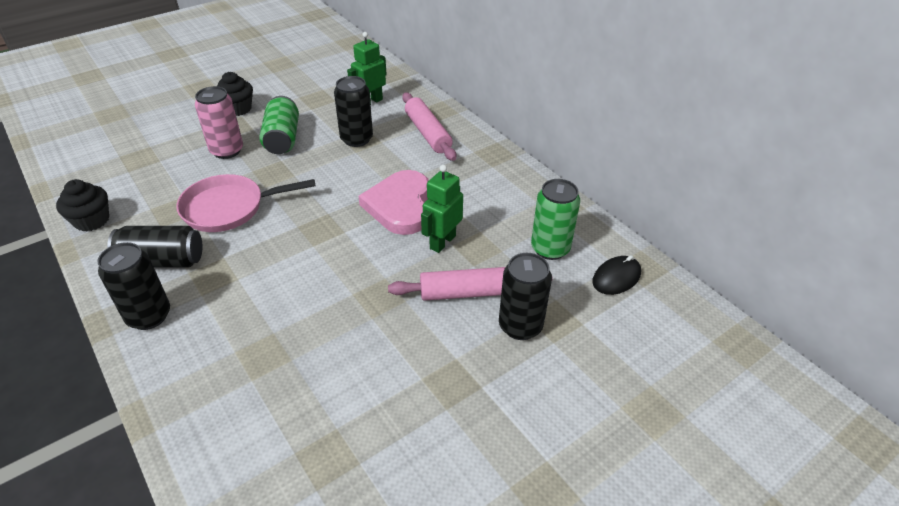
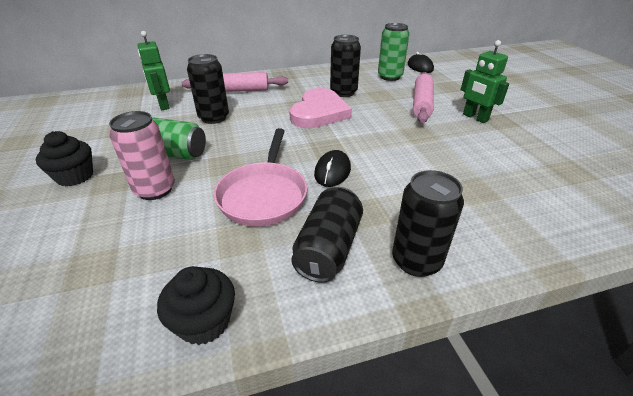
camera: 70 degrees left, 5 degrees down
pink heart [359,170,429,235] -> pink heart turned 90 degrees counterclockwise [289,88,352,128]
green robot [421,165,463,253] -> green robot moved to [461,40,509,123]
black can [499,253,552,340] -> black can moved to [330,35,361,97]
none -> black mouse [314,150,351,187]

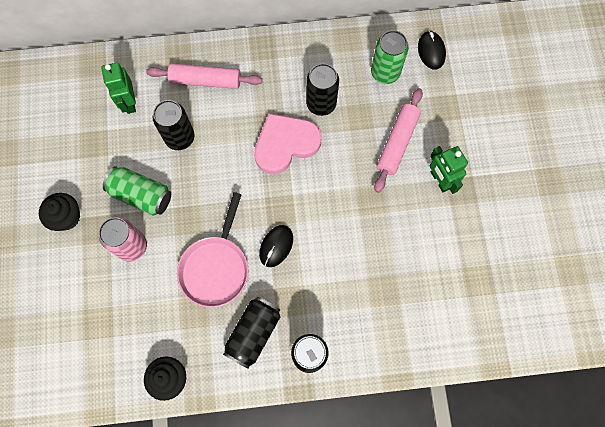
camera: 10 degrees right, 35 degrees up
pink heart [289,88,352,128] -> pink heart turned 150 degrees counterclockwise [254,113,322,174]

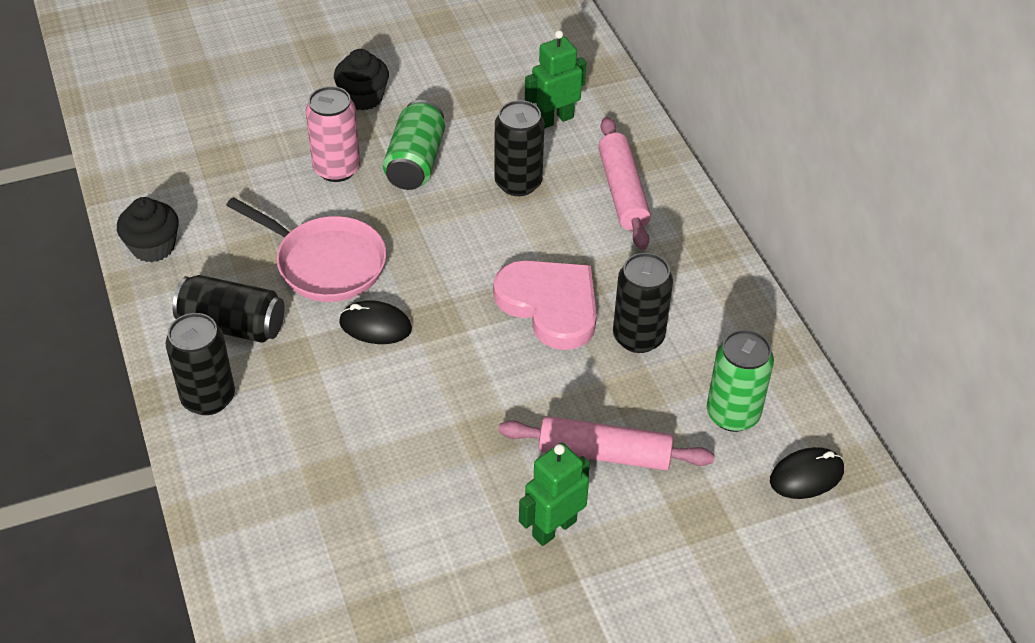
camera: 75 degrees right, 25 degrees down
pink pan [177,192,249,308] -> pink pan turned 150 degrees counterclockwise [226,197,386,302]

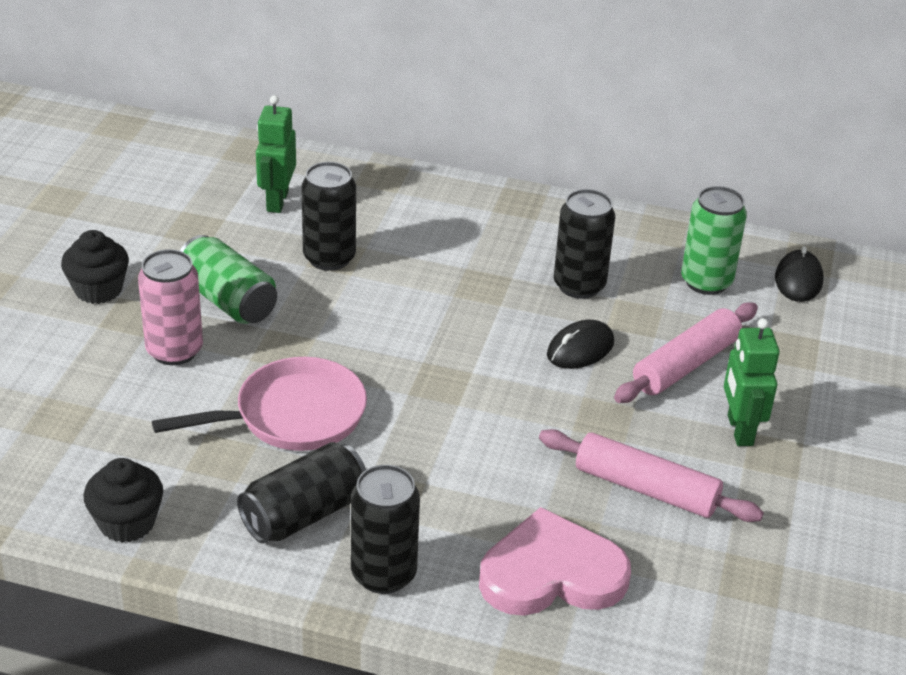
camera: 55 degrees left, 10 degrees down
black mouse [339,301,412,344] -> black mouse moved to [547,320,614,369]
pink heart [493,260,597,350] -> pink heart moved to [479,507,631,616]
pink rolling pin [598,117,651,250] -> pink rolling pin moved to [539,429,764,522]

